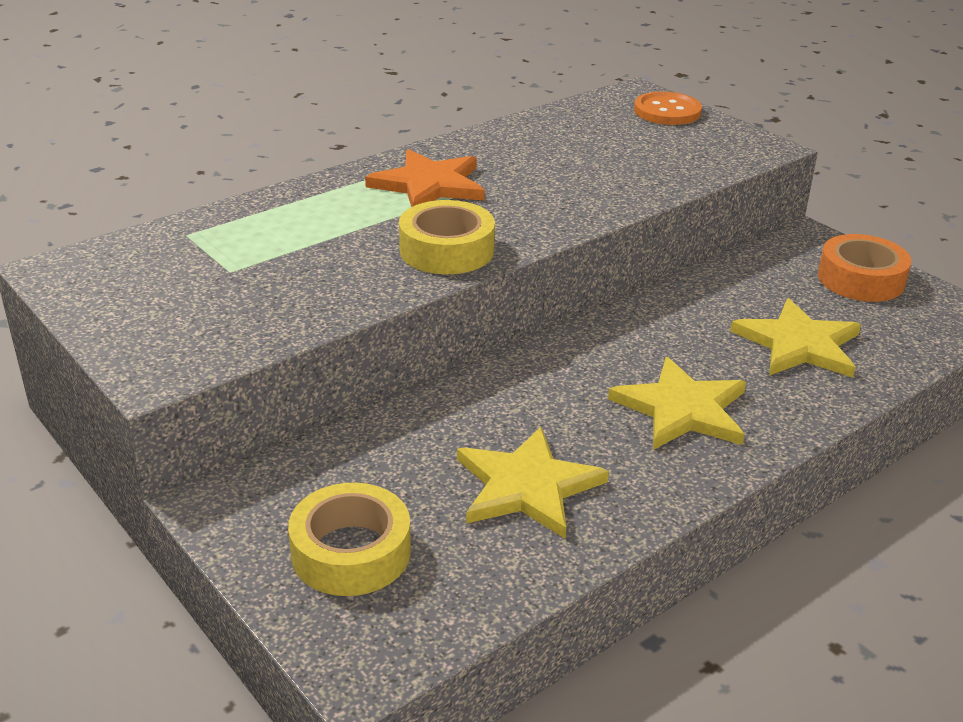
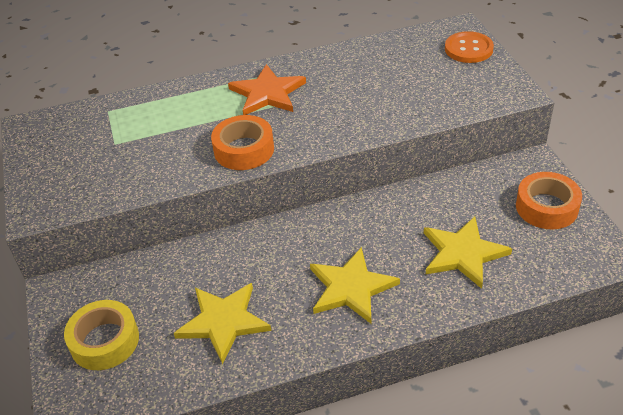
camera: 25 degrees right, 10 degrees up
yellow tape [399,200,495,274] -> orange tape [211,115,274,170]

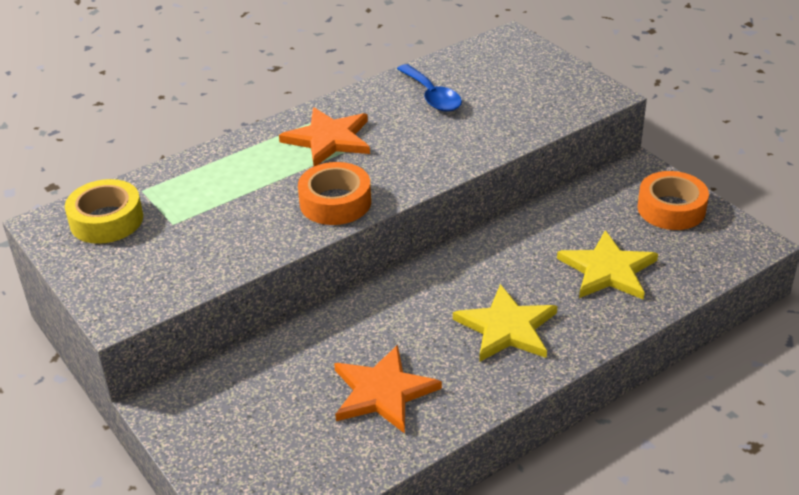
camera: 20 degrees left, 5 degrees down
yellow tape [64,300,139,370] -> yellow tape moved to [65,179,143,244]
yellow star [174,283,271,364] -> orange star [334,345,442,434]
orange button [445,31,494,63] -> none
none -> blue spoon [397,64,462,112]

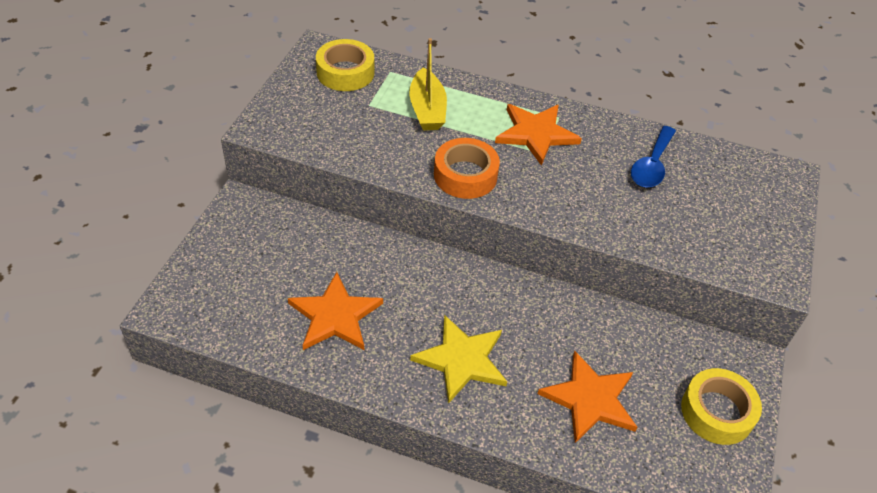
camera: 50 degrees right, 10 degrees up
yellow star [557,230,658,300] -> orange star [538,351,637,443]
orange tape [638,171,709,230] -> yellow tape [681,368,762,445]
none -> yellow boat [409,38,447,131]

